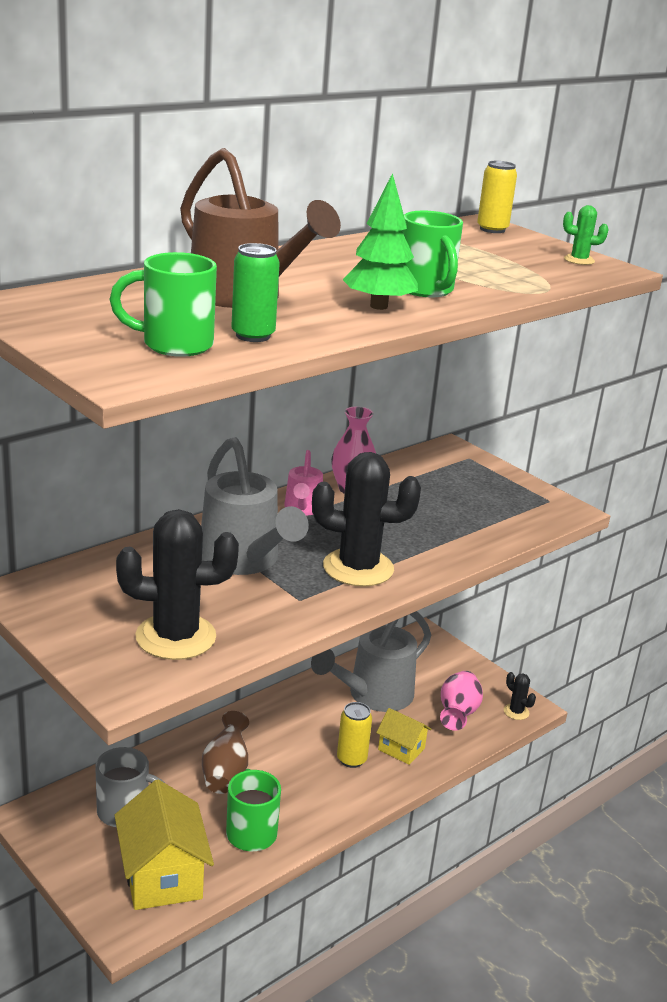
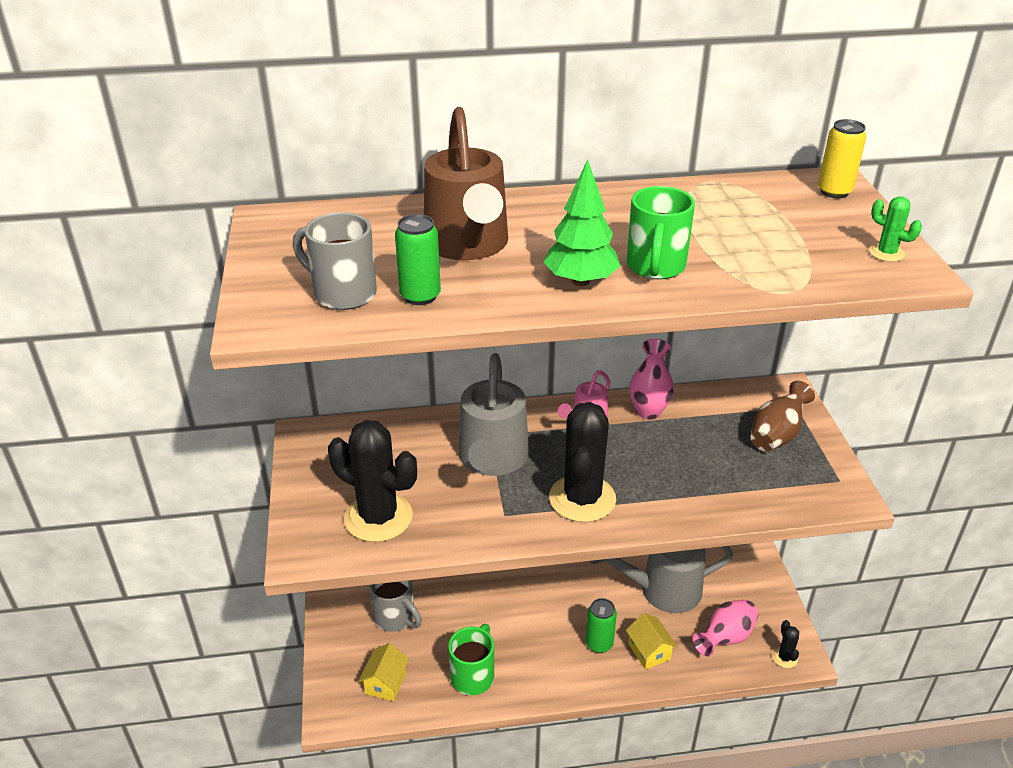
camera: 35 degrees right, 10 degrees up
green mug [109,252,217,357] -> grey mug [293,212,377,310]
yellow house [114,780,214,910] -> yellow house [359,643,409,701], size x0.55
brown vase [202,711,249,794] -> brown vase moved to [751,381,815,451]
black cactus [312,452,421,587] -> black cactus turned 60 degrees clockwise [549,402,616,522]
yellow can [337,702,372,768] -> green can [586,598,617,653]

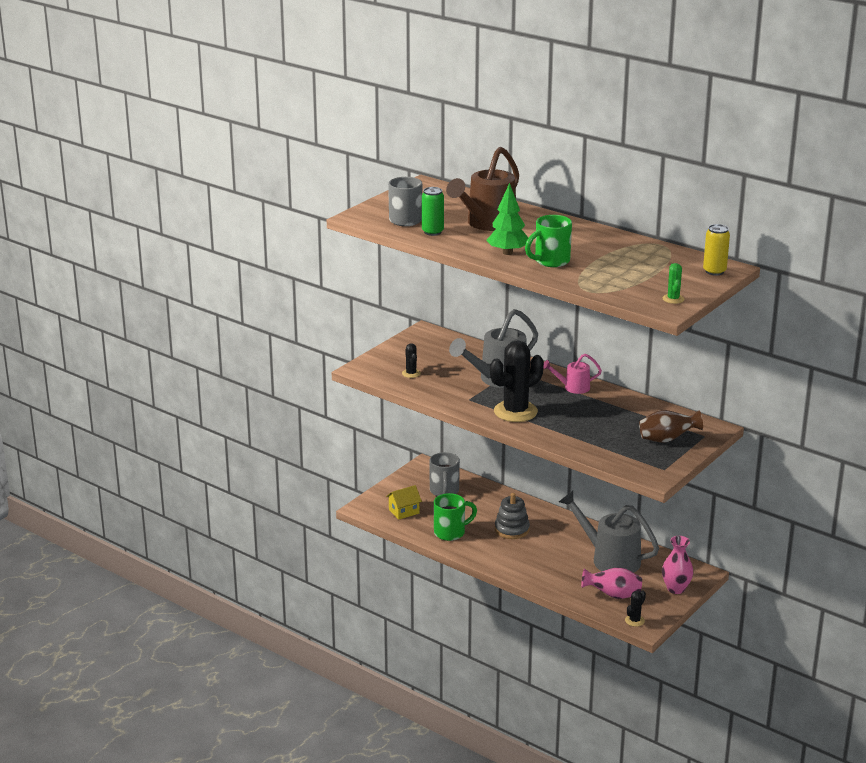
camera: 45 degrees right, 10 degrees down
black cactus [328,420,417,542] -> black cactus [402,343,421,378], size x0.44
green can [586,598,617,653] -> none
yellow house [626,613,677,670] -> none
pink vase [629,339,674,420] -> pink vase moved to [662,536,693,594]
none -> grey stacking toy [495,493,530,539]

